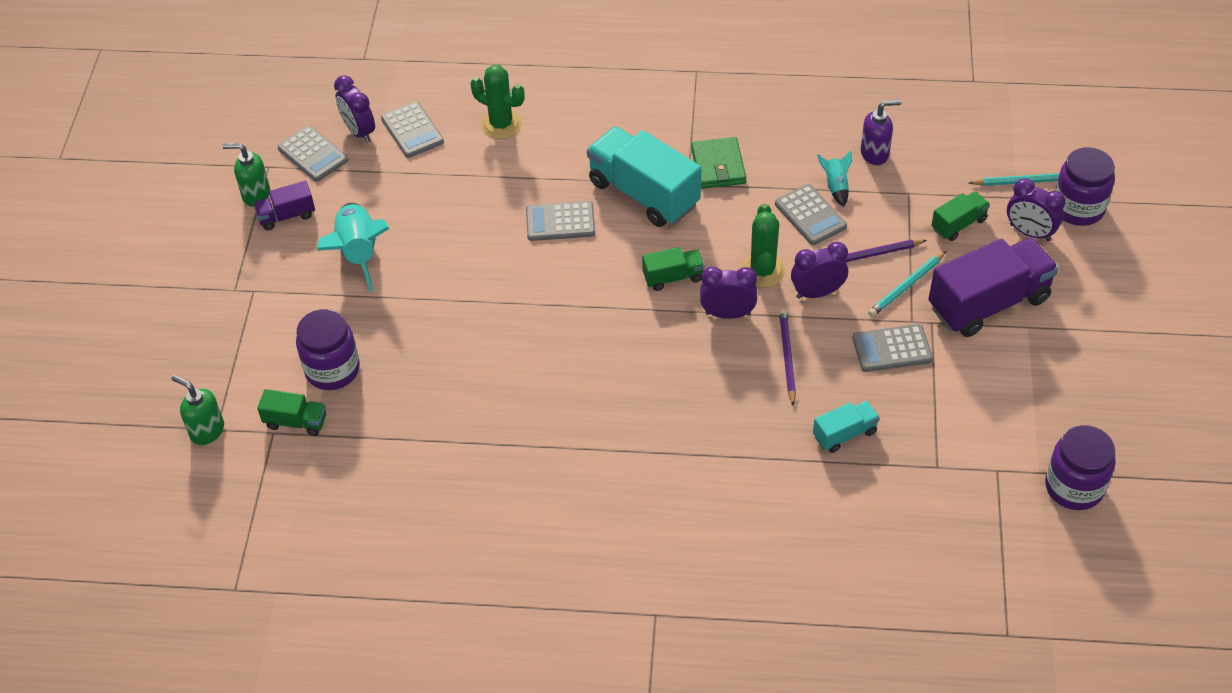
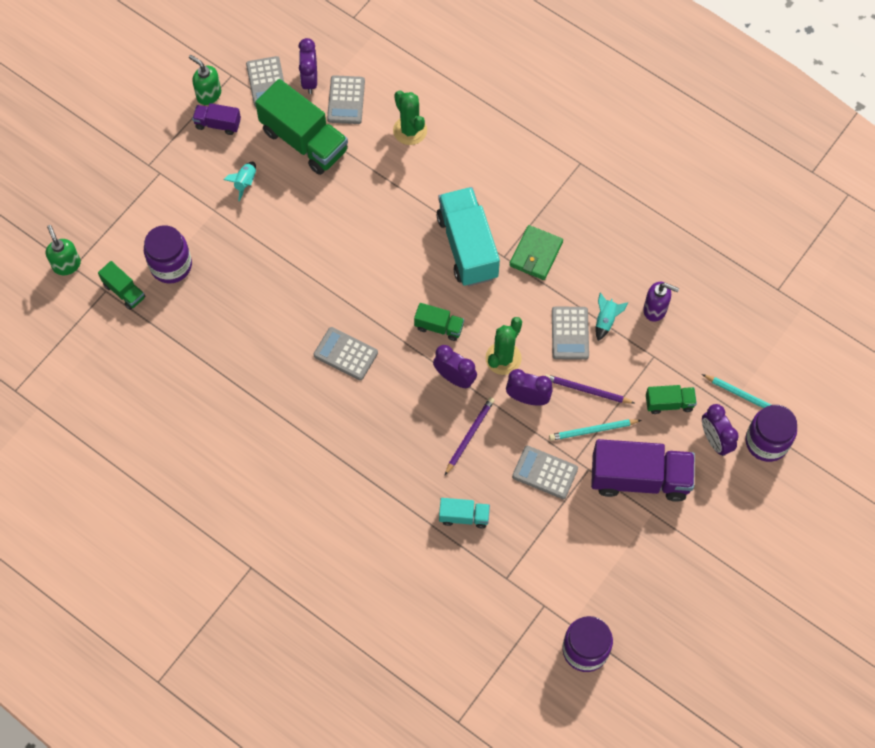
camera: 30 degrees right, 15 degrees up
turquoise rocket [317,203,390,292] -> turquoise rocket [224,162,256,201], size x0.51
grey calculator [526,201,595,241] -> grey calculator moved to [313,327,378,380]
none -> green truck [255,79,348,175]

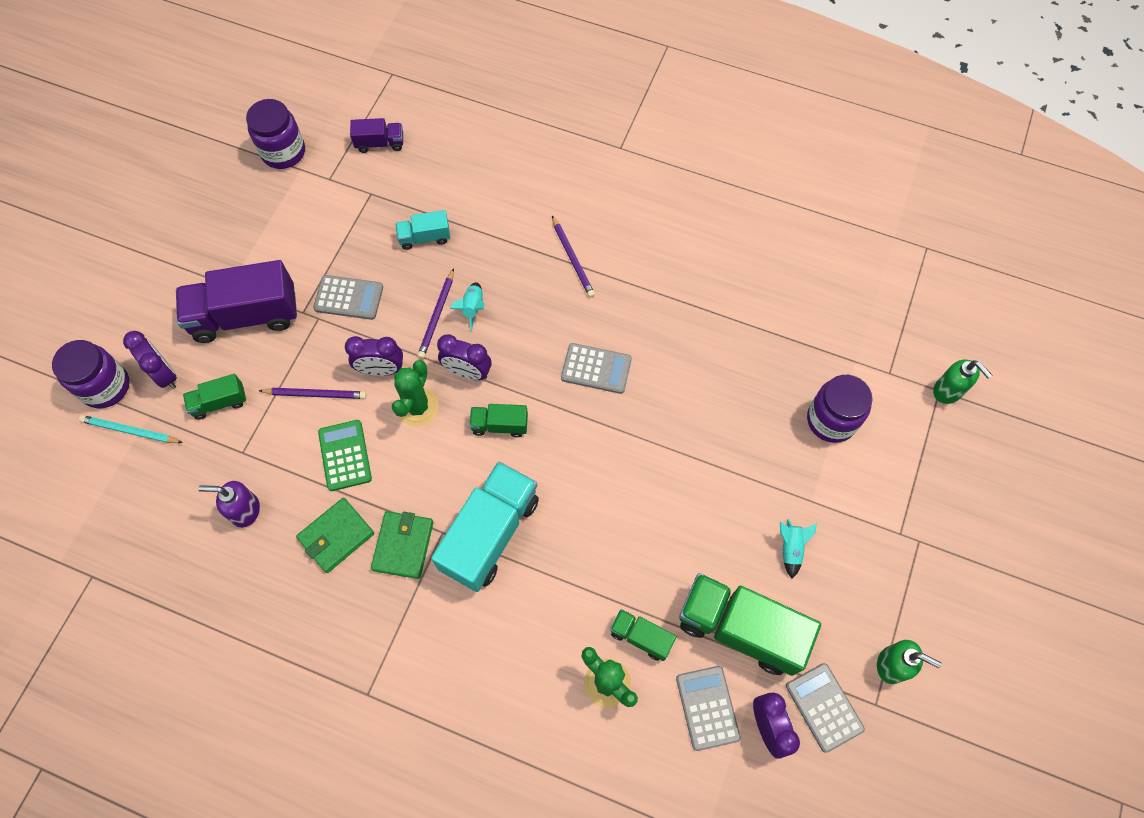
camera: 165 degrees right, 0 degrees up
green truck [98,261,146,310] -> green truck moved to [610,609,677,661]
purple truck [192,103,241,135] -> purple truck moved to [350,118,403,153]
turquoise truck [436,187,500,286] -> turquoise truck turned 120 degrees counterclockwise [431,462,539,592]
turquoise pencil [549,419,641,441] -> none
grey calculator [552,307,589,360] -> green calculator [318,420,372,491]
turquoise rocket [596,293,628,341] -> turquoise rocket moved to [450,282,484,331]
none -> green wallet [296,498,374,573]
none -> purple pencil [552,216,595,298]

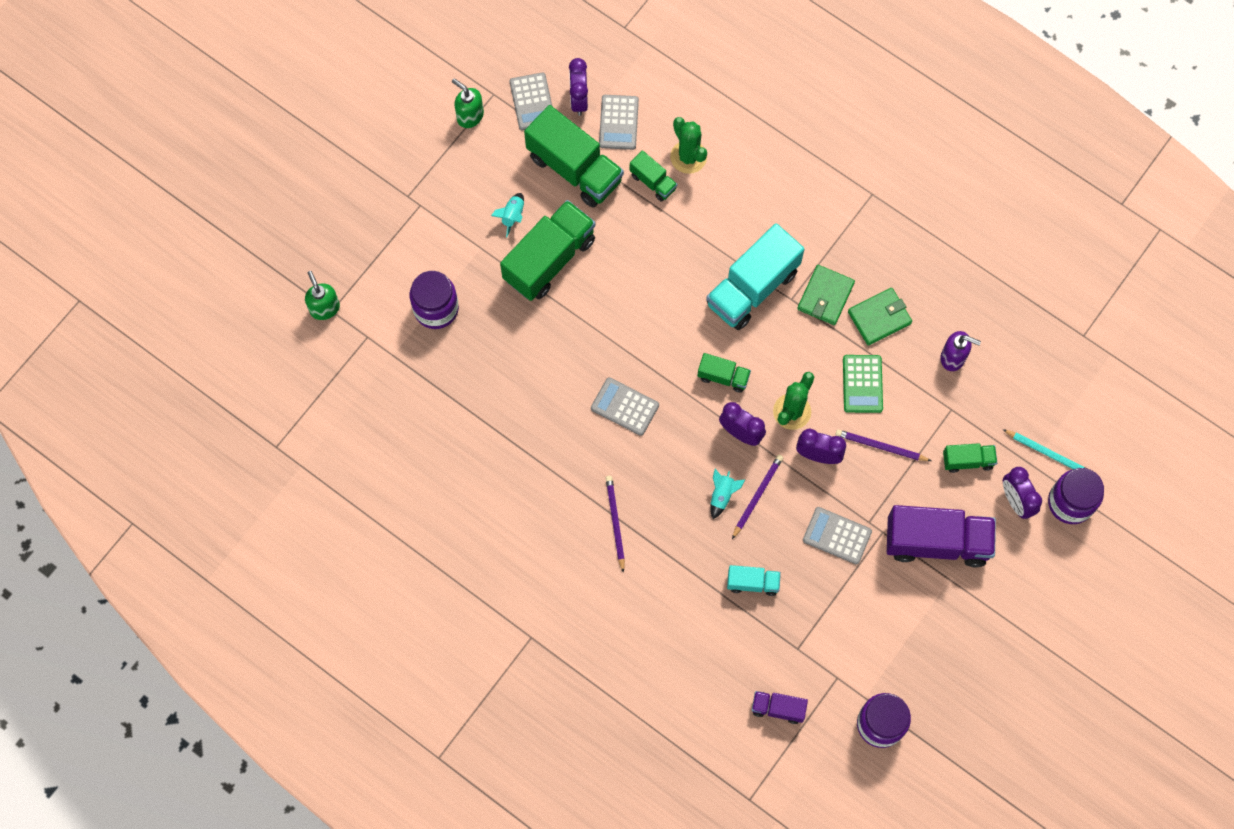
camera: 165 degrees left, 5 degrees up
none -> green truck [500,200,595,301]

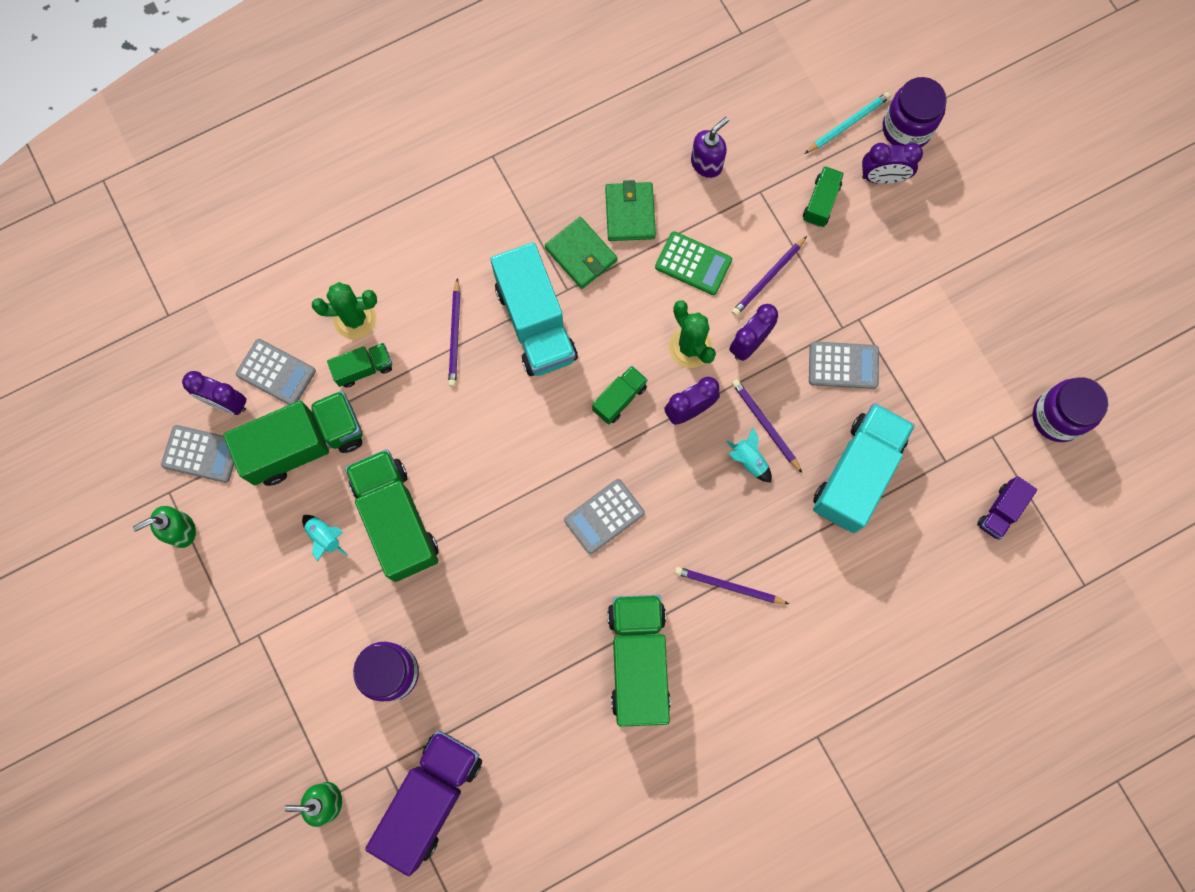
camera: 65 degrees left, 5 degrees up
turquoise truck [727,565,781,596] -> turquoise truck [813,403,915,533], size x2.03
grey calculator [803,507,872,564] -> grey calculator turned 135 degrees counterclockwise [809,341,879,389]
purple truck [887,505,996,567] -> purple truck moved to [365,731,482,876]
none -> purple pencil [448,278,460,387]
none -> green truck [607,595,671,727]

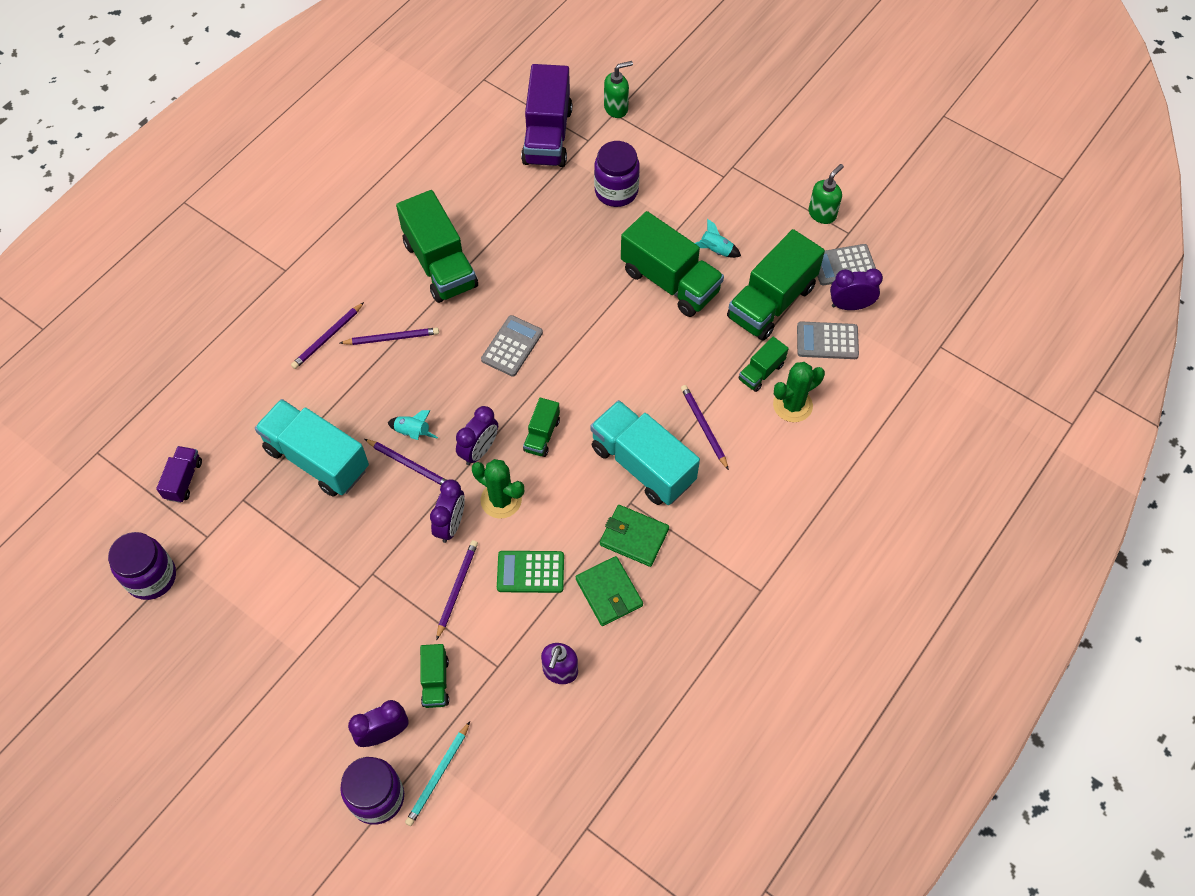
camera: 155 degrees right, 15 degrees down
grey calculator [809,341,879,389] -> none
turquoise truck [813,403,915,533] -> turquoise truck turned 120 degrees clockwise [255,399,369,497]
none -> purple pencil [291,302,364,369]

